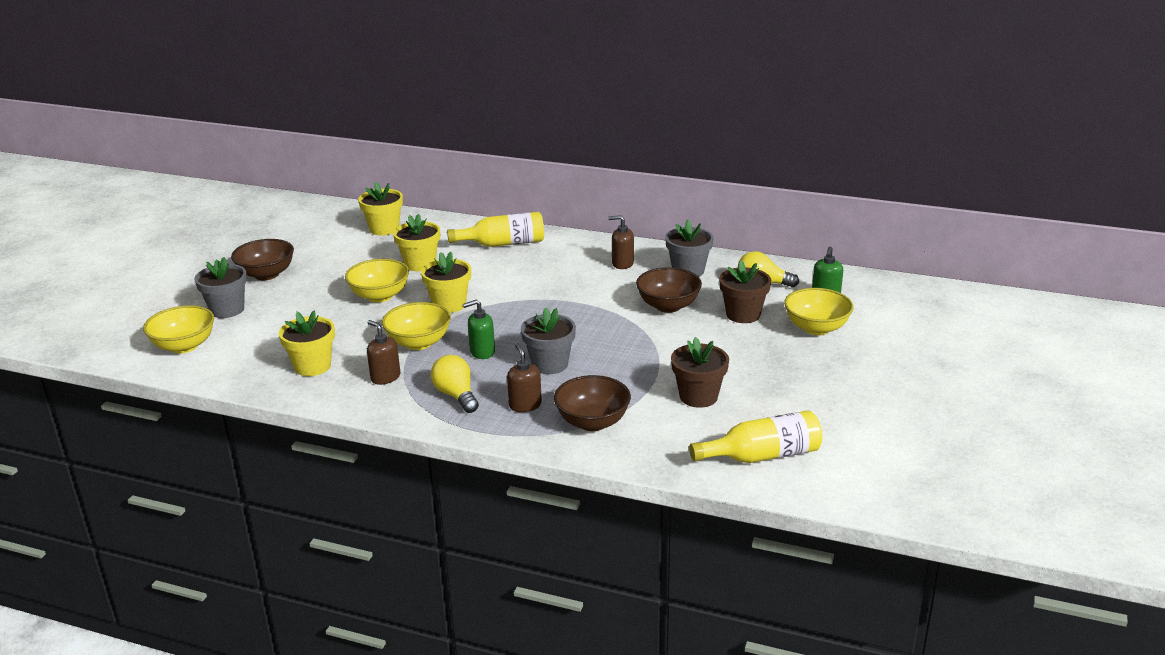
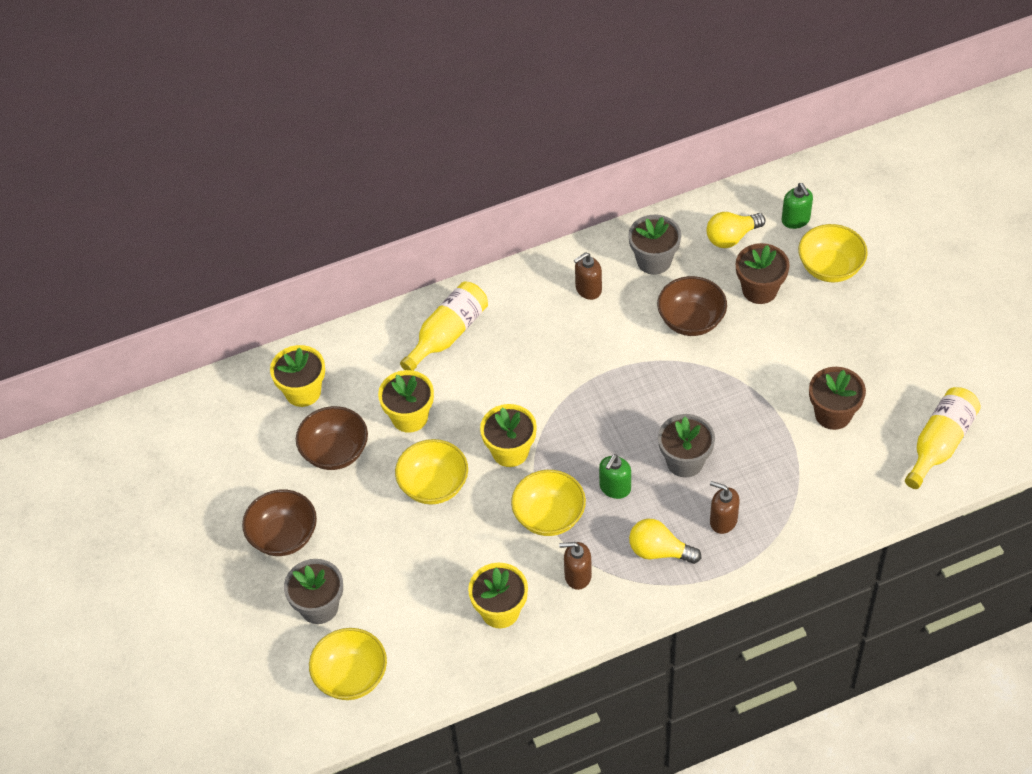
camera: 40 degrees left, 25 degrees up
brown bowl [554,375,631,431] -> brown bowl moved to [296,406,368,470]

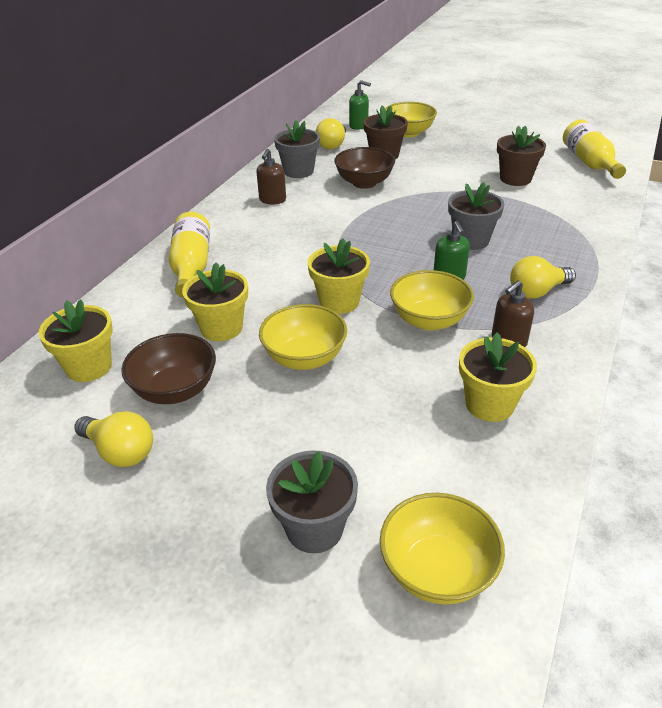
camera: 45 degrees left, 15 degrees down
brown bowl [242,489,317,556] -> none
brown soap dispenser [710,481,740,534] -> none
none -> yellow light bulb [74,411,153,467]

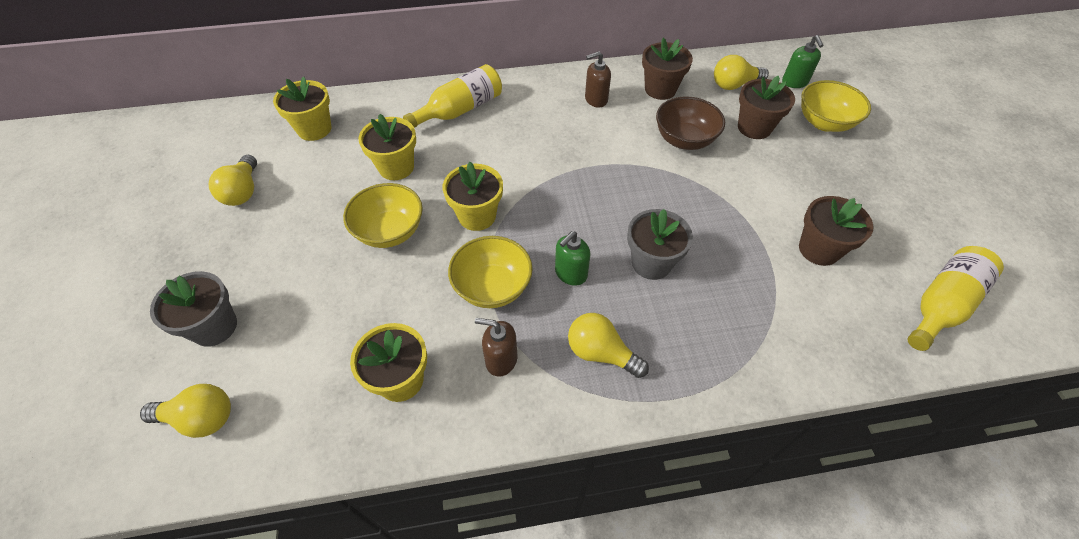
camera: 55 degrees right, 15 degrees up
brown bowl [121,333,216,404] -> none
grey flower pot [274,120,320,178] -> brown flower pot [642,38,693,100]
yellow bowl [380,493,505,604] -> yellow light bulb [140,384,231,438]

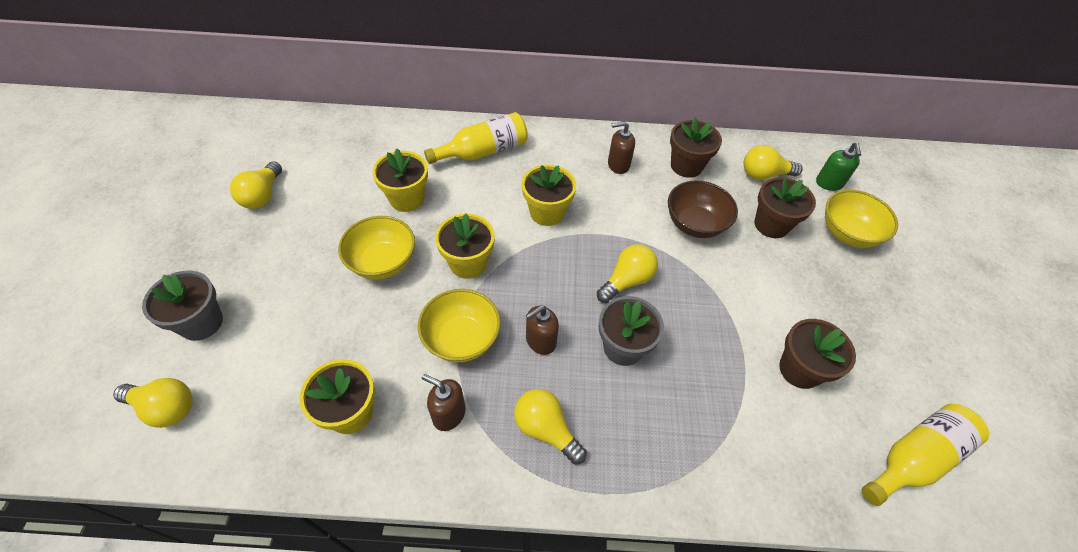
camera: 10 degrees right, 0 degrees up
yellow flower pot [273,77,331,141] -> yellow flower pot moved to [522,165,576,226]
green soap dispenser [555,231,590,286] -> brown soap dispenser [526,305,559,355]
none -> yellow light bulb [597,244,658,303]

